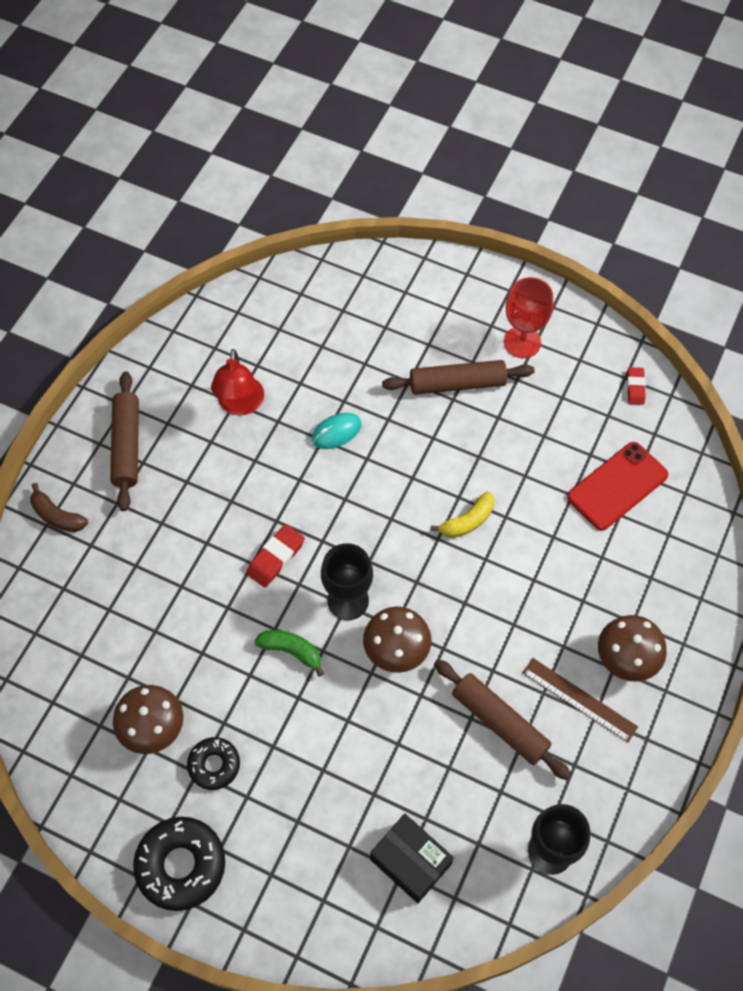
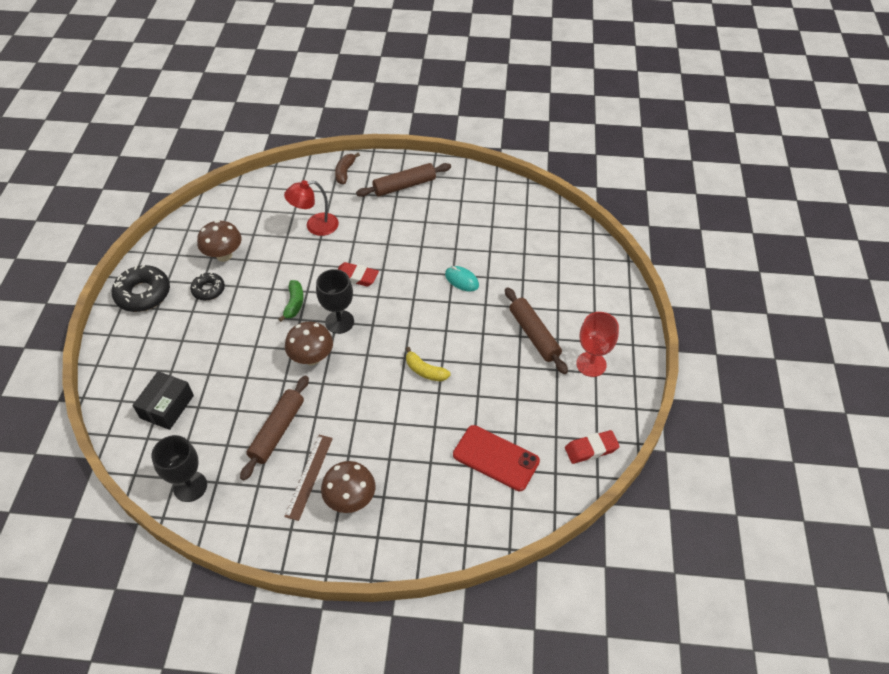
camera: 70 degrees right, 10 degrees down
red lamp [211,349,264,416] -> red lamp moved to [284,180,339,236]
red eraser [627,367,646,405] -> red eraser [565,430,620,464], size x1.53

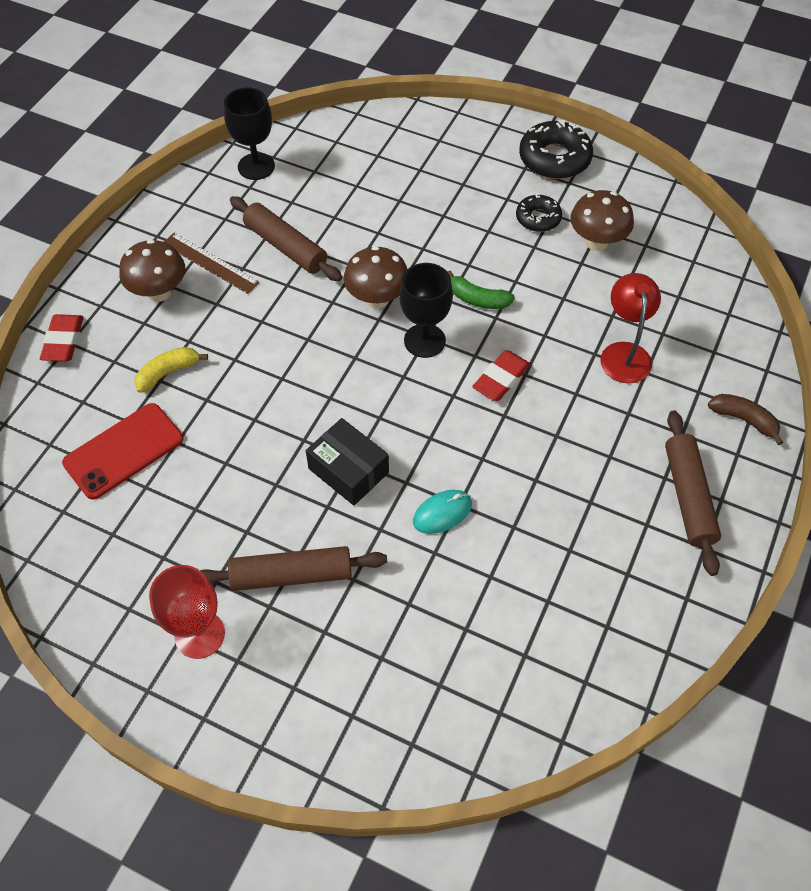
camera: 110 degrees right, 5 degrees up
black box [133,371,194,430] -> black box moved to [306,418,389,506]
yellow banana [406,347,451,381] -> yellow banana moved to [134,347,208,393]
red eraser [565,430,620,464] -> red eraser moved to [40,314,84,361]

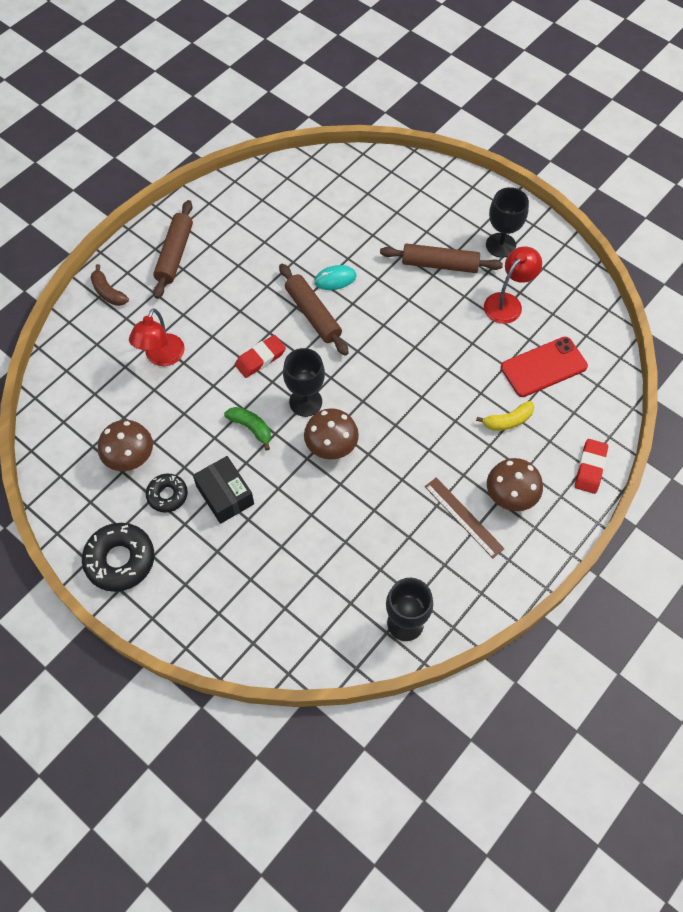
camera: 165 degrees left, 5 degrees up
red goblet [149,565,225,659] -> black goblet [486,187,529,258]
brown rolling pin [230,196,342,281] -> brown rolling pin moved to [279,264,349,356]
black box [306,418,389,506] -> black box moved to [193,456,254,524]
none -> red lamp [484,247,542,324]

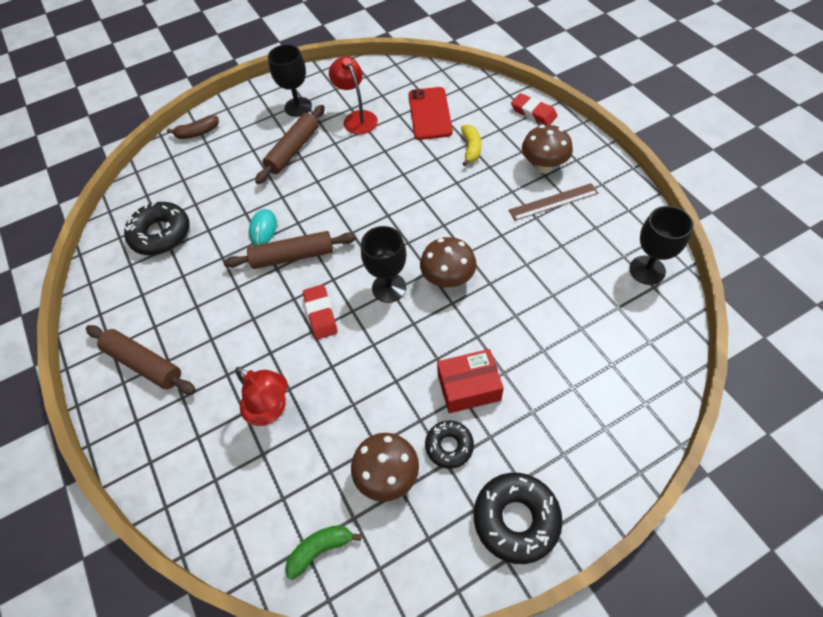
camera: 65 degrees left, 5 degrees down
brown banana [90,264,129,306] -> brown banana moved to [167,115,219,139]
black box [193,456,254,524] -> red box [437,349,504,413]
green banana [224,407,271,451] -> green banana moved to [285,525,362,580]
none -> black donut [124,202,190,255]

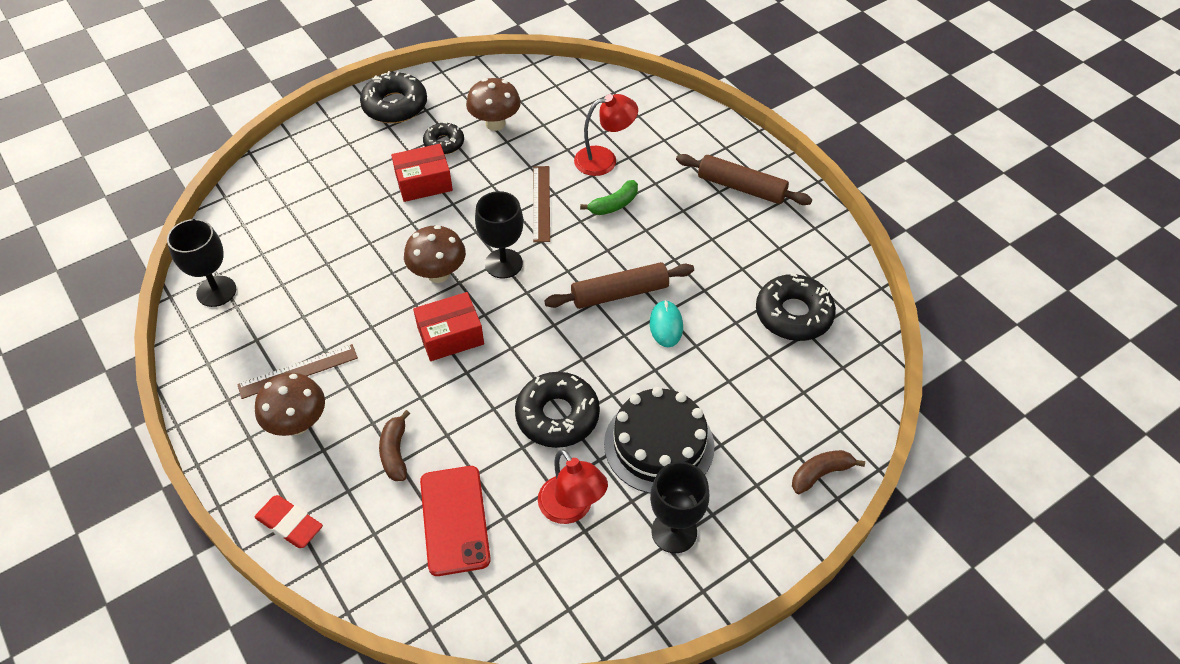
camera: 170 degrees right, 5 degrees down
red lamp [235,367,287,426] -> red lamp turned 135 degrees clockwise [574,94,638,176]
brown rolling pin [255,105,325,184] -> black cake [604,387,715,494]
green banana [285,525,362,580] -> green banana moved to [580,180,638,215]
red eraser [303,285,338,339] -> none
yellow banana [461,124,481,166] -> brown banana [379,410,410,481]
none -> red box [413,292,484,361]
none -> black donut [515,372,600,448]
none -> brown ruler [533,166,550,242]

